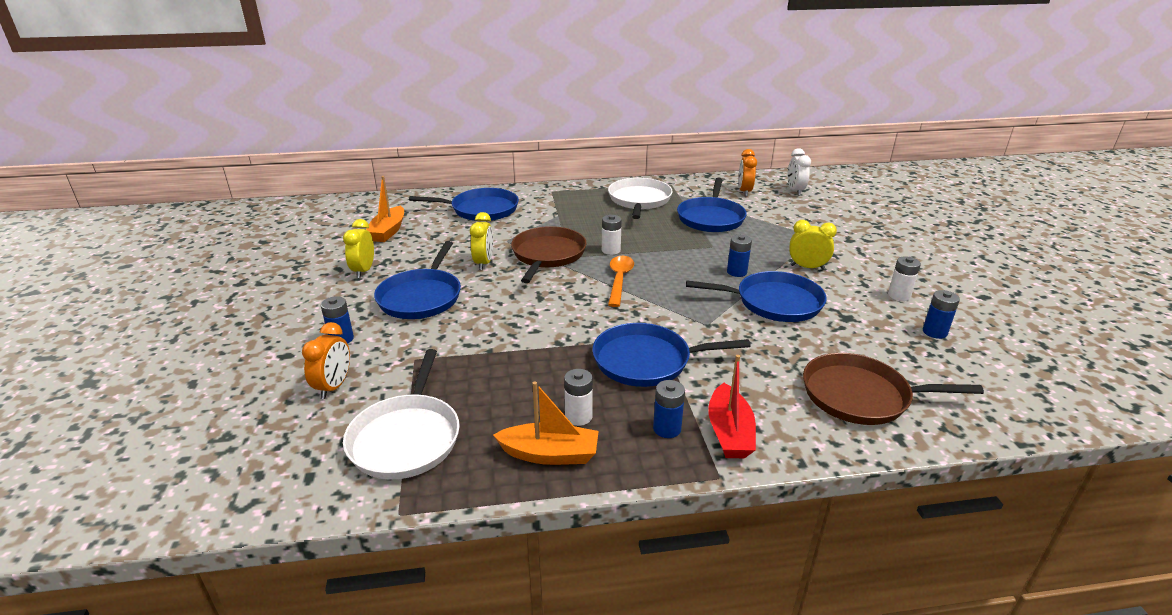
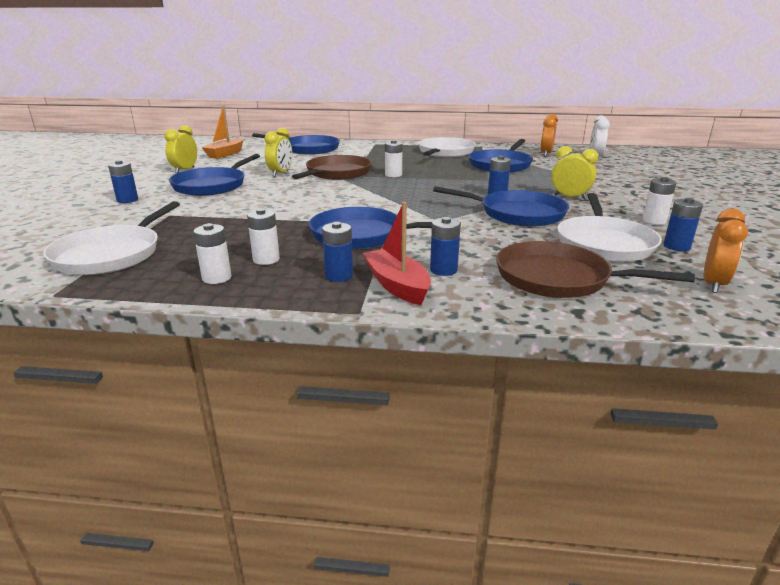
camera: 15 degrees right, 5 degrees down
orange clock [302,322,350,399] -> orange clock moved to [703,209,748,293]
orange boat [493,381,599,465] -> white battery [193,223,231,284]
orange spoon [608,256,634,307] -> none
red boat [708,355,756,458] -> red boat turned 135 degrees clockwise [363,202,431,305]
none -> blue battery [430,217,461,276]
none -> white pan [557,193,662,262]

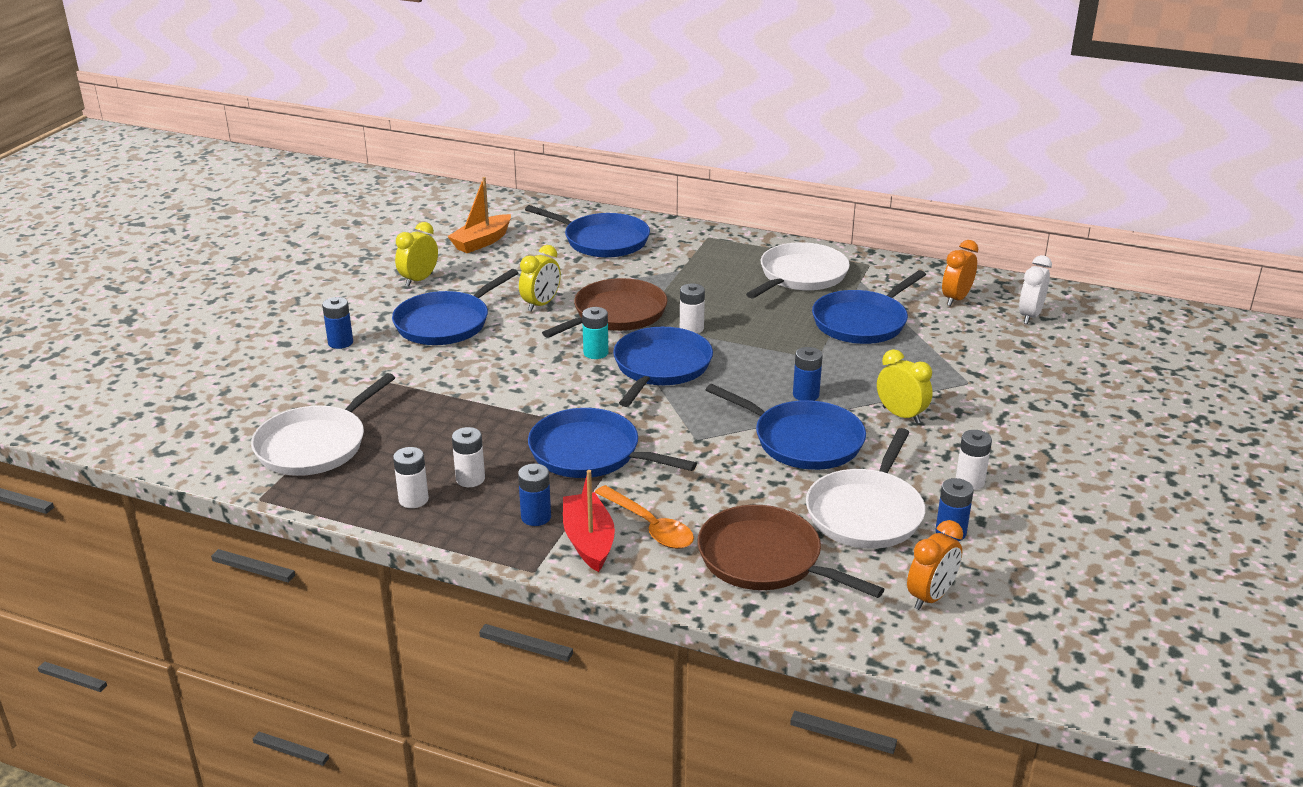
camera: 15 degrees right, 5 degrees up
blue battery [430,217,461,276] -> orange spoon [595,485,694,549]
none -> turquoise battery [582,307,609,359]
none -> blue pan [613,327,713,407]

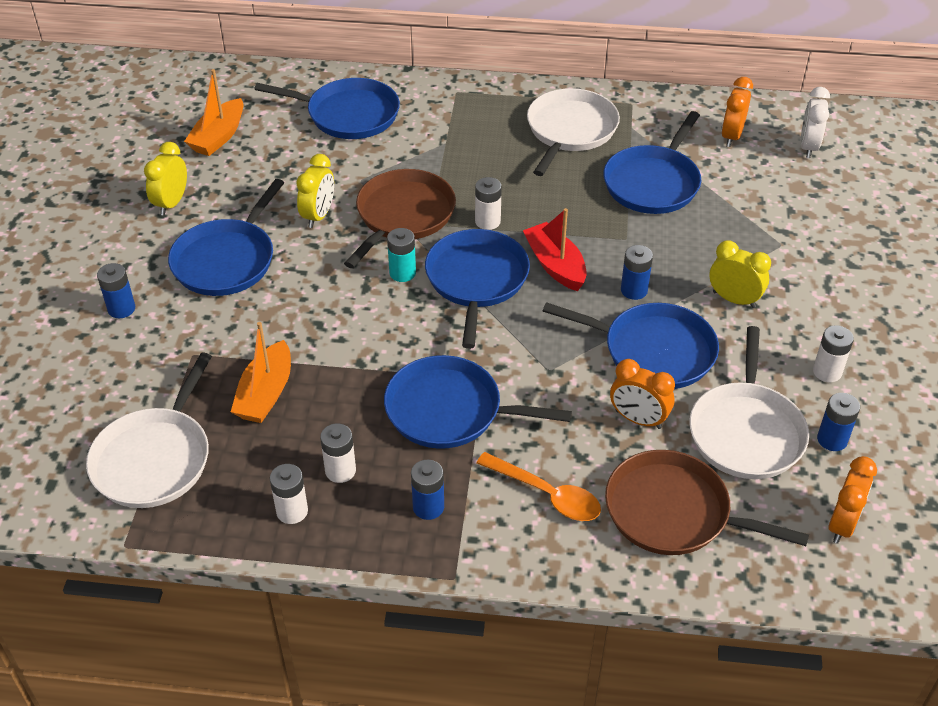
camera: 15 degrees left, 15 degrees up
red boat [563,470,615,572] -> red boat moved to [523,208,587,291]
none -> orange boat [231,322,291,423]
none -> orange clock [610,359,675,429]

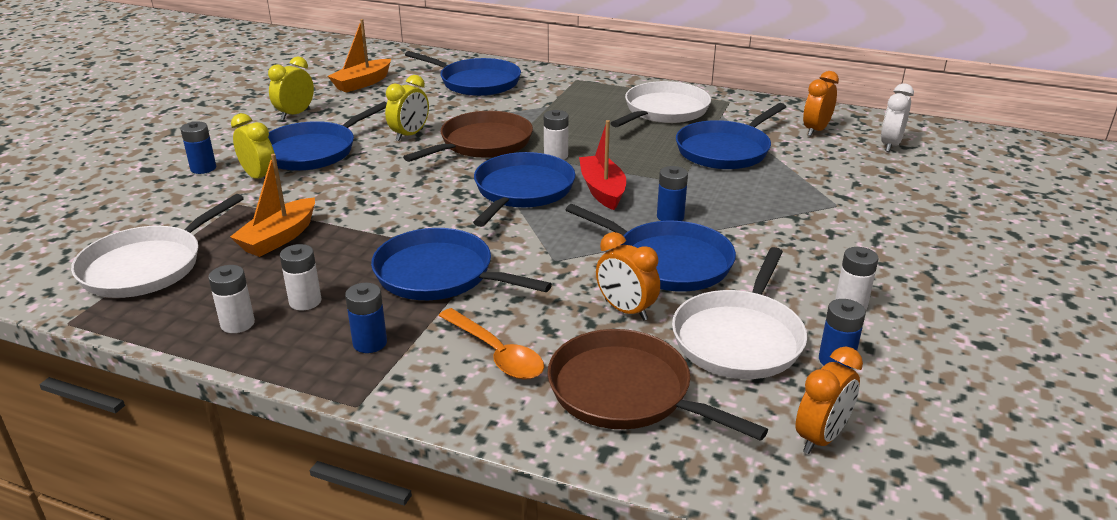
camera: 15 degrees right, 15 degrees down
turquoise battery [387,228,416,282] -> none
yellow clock [709,240,771,308] -> yellow clock moved to [231,113,274,179]

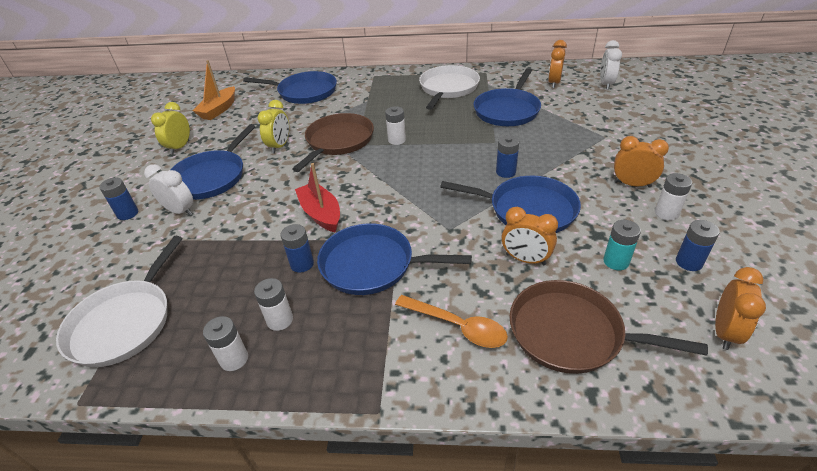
camera: 15 degrees left, 10 degrees up
orange boat [230,154,315,257] -> none
yellow clock [231,113,274,179] -> white clock [144,164,193,216]
blue battery [345,283,387,353] -> blue battery moved to [280,224,314,273]
blue pan [473,152,576,227] -> none
red boat [579,120,626,210] -> red boat moved to [295,163,340,233]
white pan [672,247,807,379] -> turquoise battery [603,220,641,270]
none -> orange clock [614,136,669,188]

